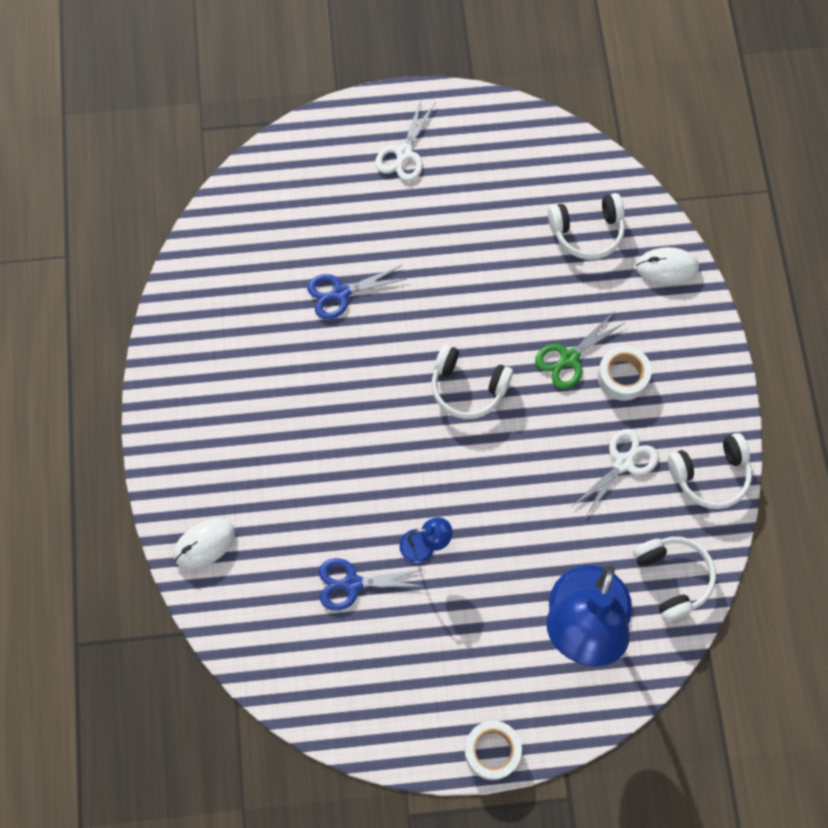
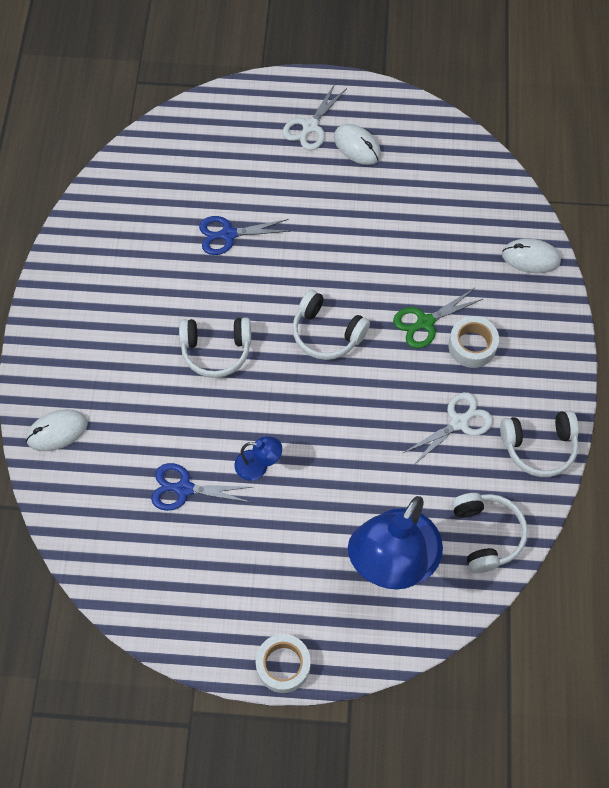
camera: 10 degrees right, 5 degrees down
white headphones [548,193,625,260] -> white headphones moved to [179,317,251,378]
none -> white mouse [334,124,381,165]

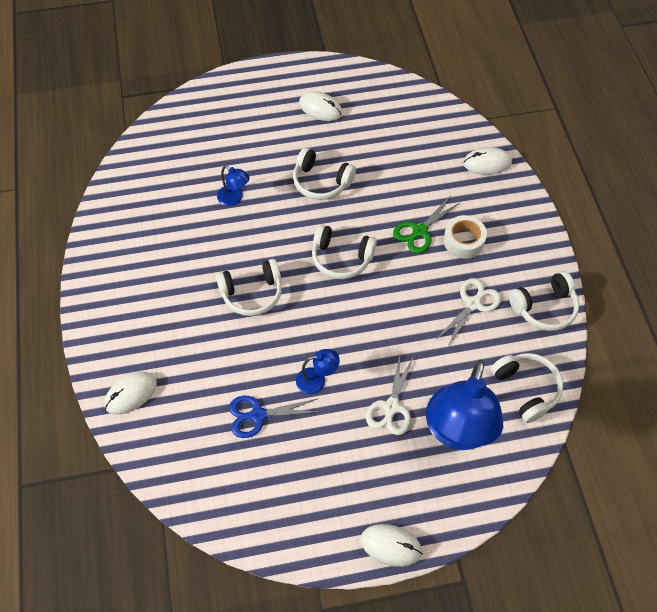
camera: 15 degrees left, 5 degrees down
blue scissors [199,216,291,255] -> blue lamp [217,166,250,206]
white tape [256,634,311,693] -> white mouse [361,524,422,567]
white scissors [283,84,347,150] -> white scissors moved to [366,355,414,435]
none -> white headphones [293,147,356,200]

